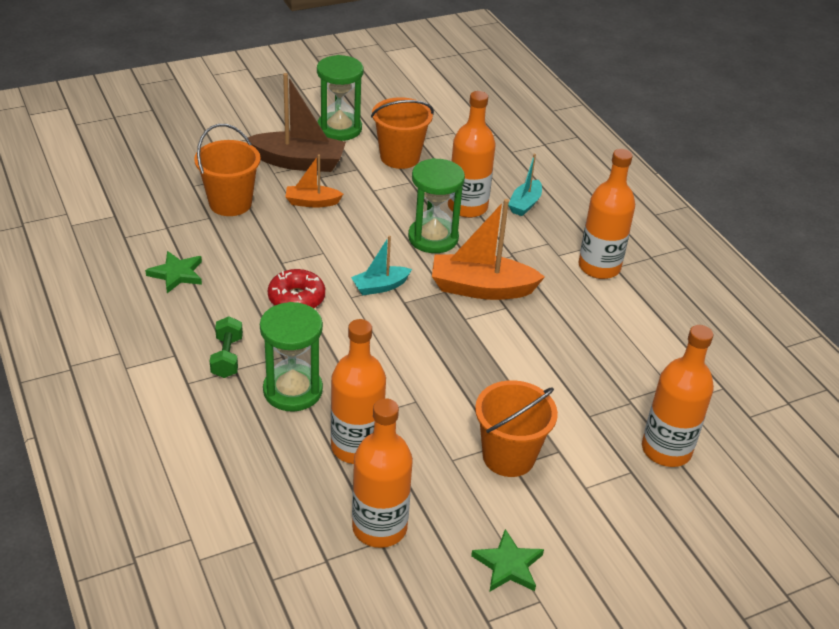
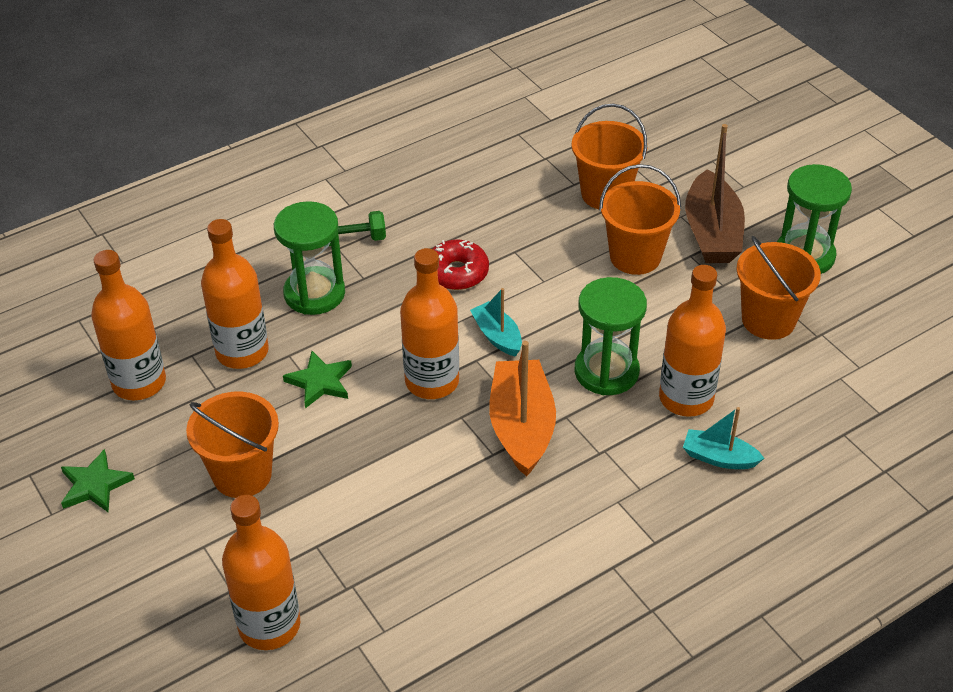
camera: 85 degrees right, 5 degrees up
green star [145,251,202,293] -> green star moved to [283,351,352,408]
orange boat [286,155,343,208] -> orange bucket [599,164,681,275]
orange bottle [579,149,635,279] -> orange bottle moved to [400,248,459,399]

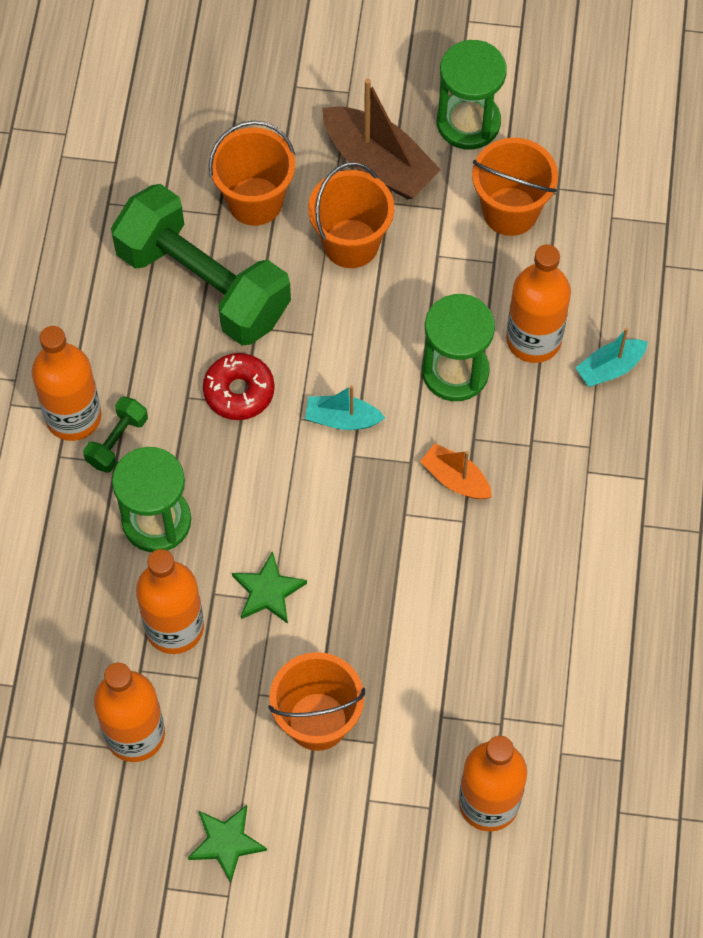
camera: 50 degrees left, 20 degrees up
orange bottle [400,248,459,399] -> orange bottle moved to [32,326,101,441]
orange boat [489,341,556,477] -> orange boat [420,443,492,499], size x0.56
none -> green dumbbell [111,184,291,346]

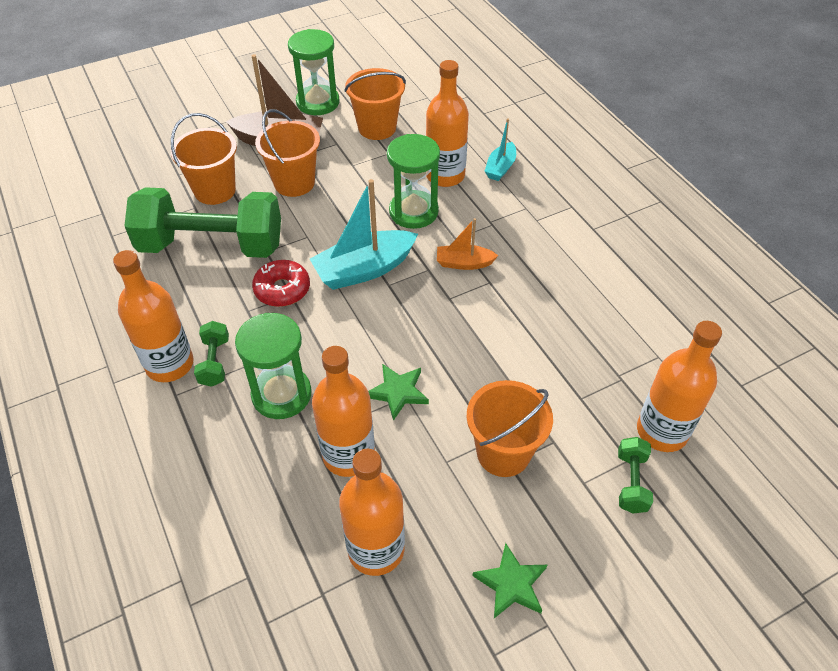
camera: 35 degrees left, 15 degrees down
turquoise boat [305,385,385,430] -> turquoise boat [310,179,418,290], size x1.80
none -> green dumbbell [618,437,653,513]

